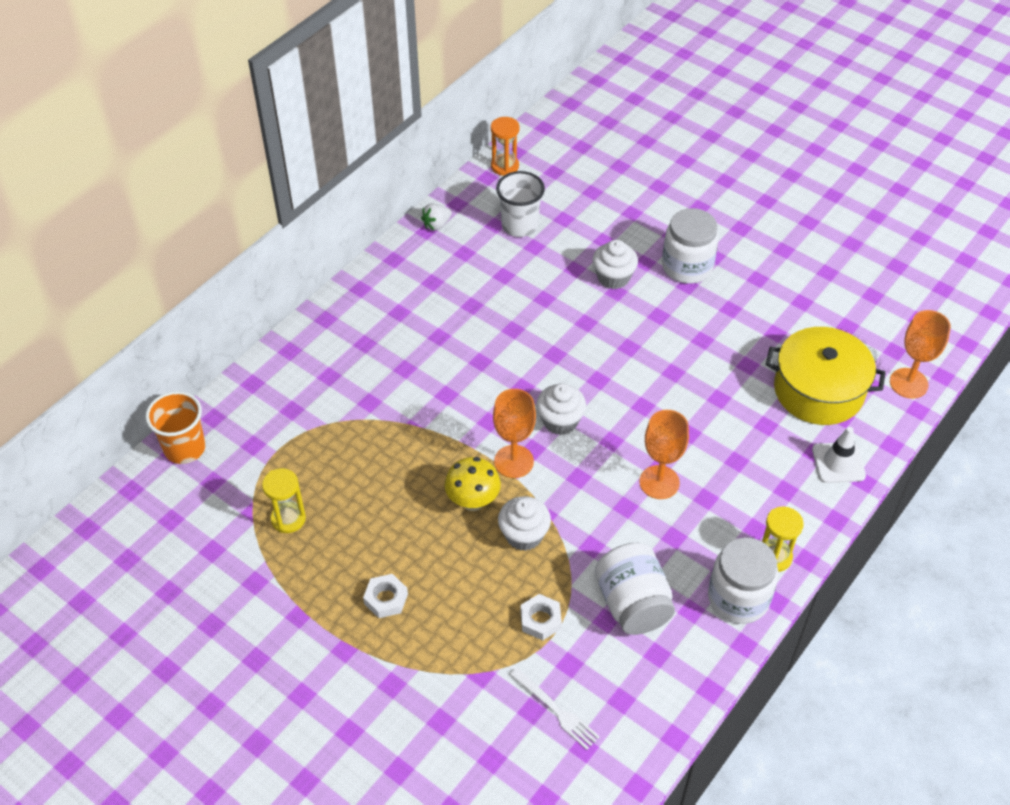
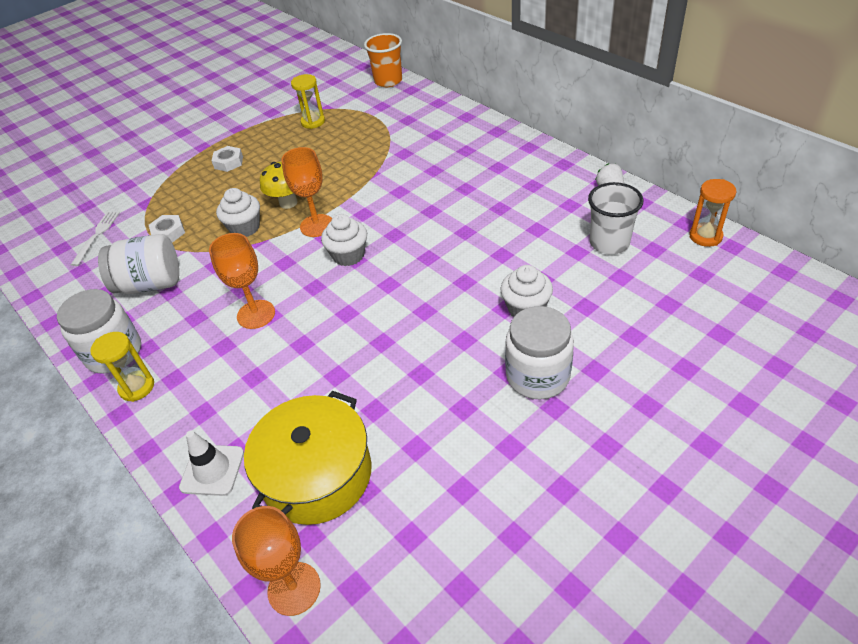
camera: 105 degrees right, 5 degrees down
white fork [510,667,600,750] -> white fork turned 135 degrees clockwise [71,212,120,266]

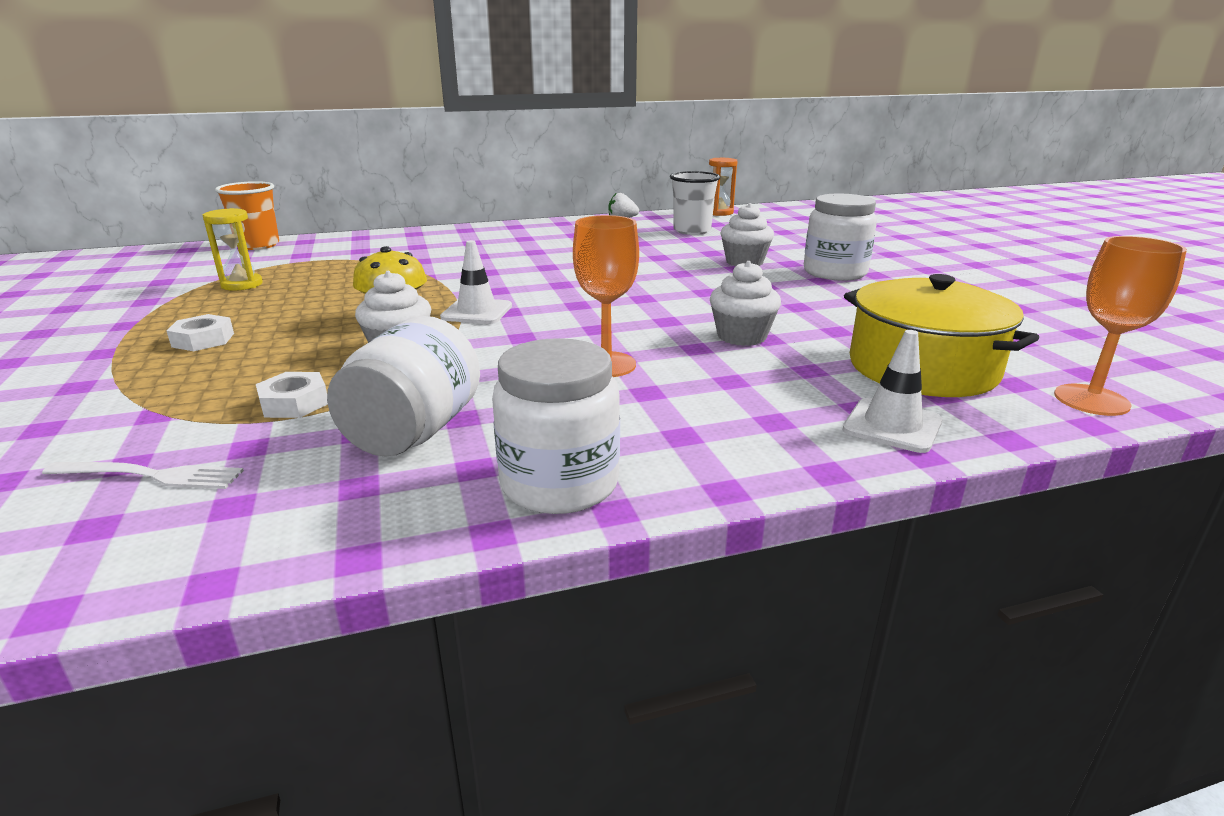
camera: 70 degrees left, 20 degrees down
white fork [71,212,120,266] -> white fork turned 150 degrees clockwise [42,462,244,489]
yellow hourglass [90,332,154,402] -> none
orange goblet [281,147,332,237] -> white traffic cone [440,240,512,324]
white cupcake [321,214,367,266] -> white cupcake moved to [710,261,781,346]

